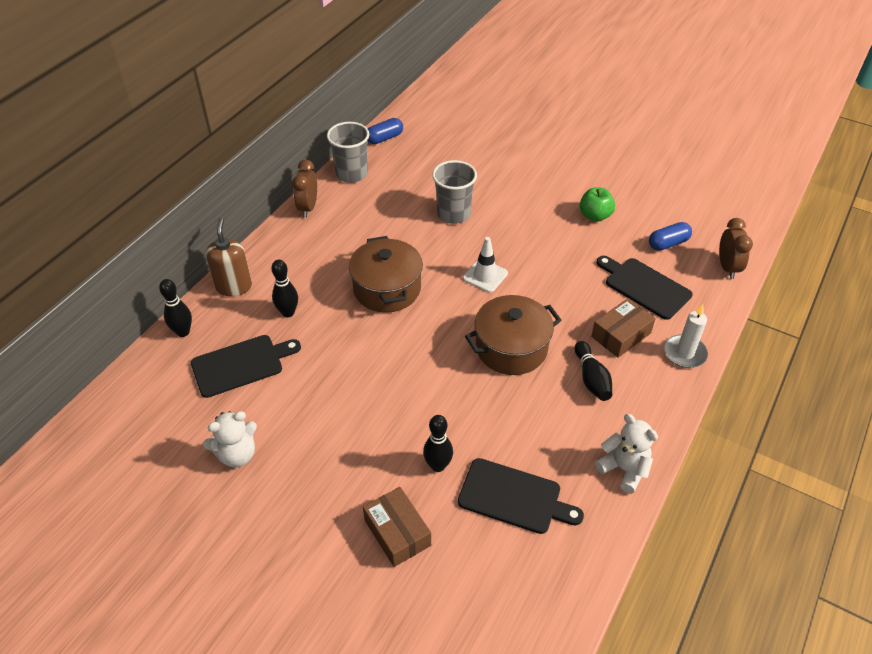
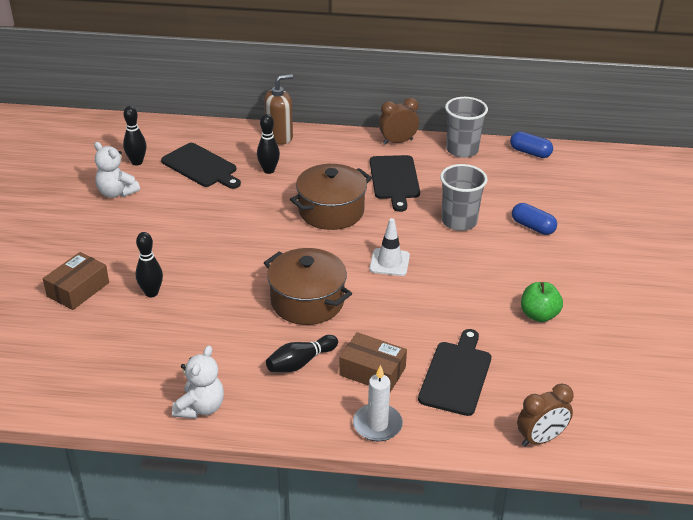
camera: 65 degrees right, 10 degrees down
black bowling pin [159,279,192,337] -> black bowling pin moved to [123,106,146,165]
black cutting board [458,458,584,534] -> black cutting board moved to [370,155,420,212]
blue capsule [649,222,692,251] -> blue capsule moved to [512,203,557,235]

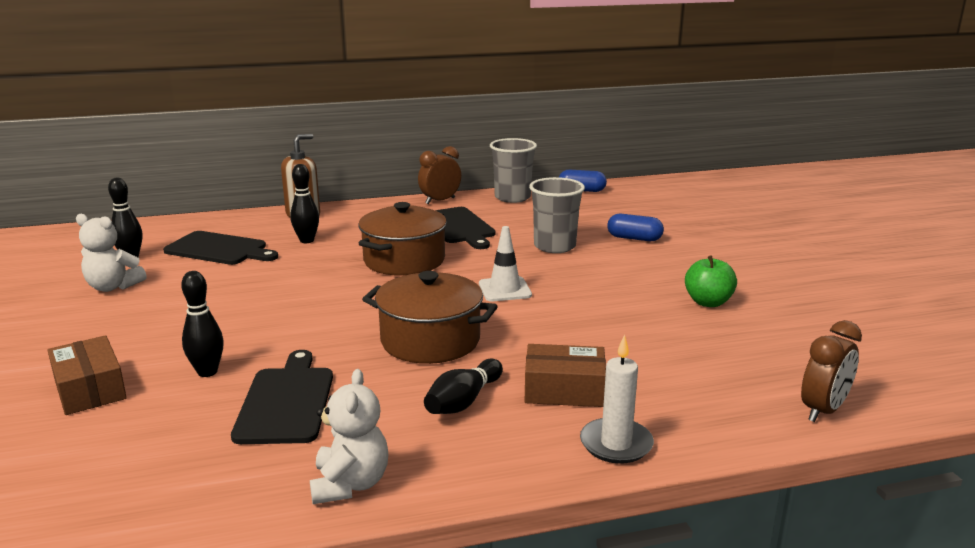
camera: 20 degrees left, 15 degrees down
brown box [43,252,109,310] -> brown box turned 45 degrees counterclockwise [47,335,127,415]
black cutting board [418,329,491,416] -> black cutting board moved to [231,350,333,444]

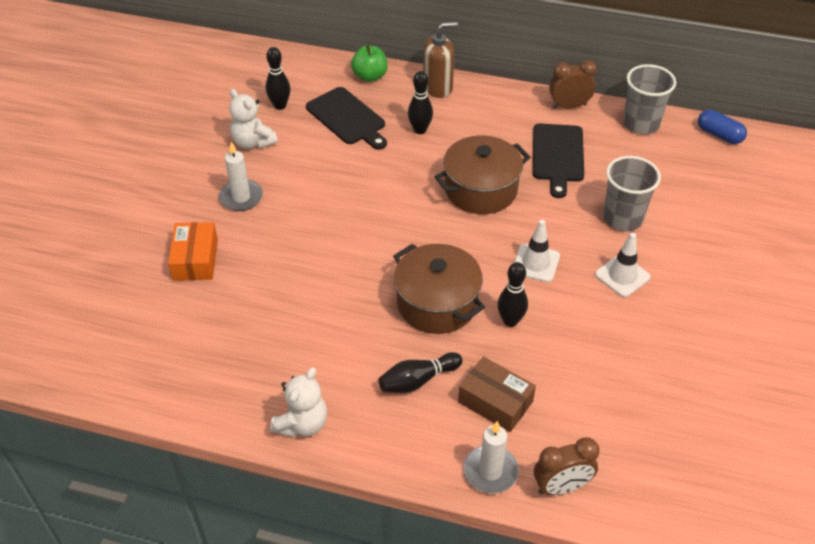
camera: 30 degrees right, 25 degrees up
brown box [47,335,127,415] -> orange box [168,222,218,281]
black bowling pin [181,271,224,377] -> black bowling pin moved to [497,262,528,327]
black cutting board [231,350,333,444] -> none
blue capsule [607,214,664,241] -> none
green apple [685,255,737,307] -> green apple moved to [351,45,388,82]
brown clock [801,320,862,422] -> brown clock moved to [534,437,600,495]
none -> white candle [219,141,263,211]
none -> white traffic cone [595,233,651,297]

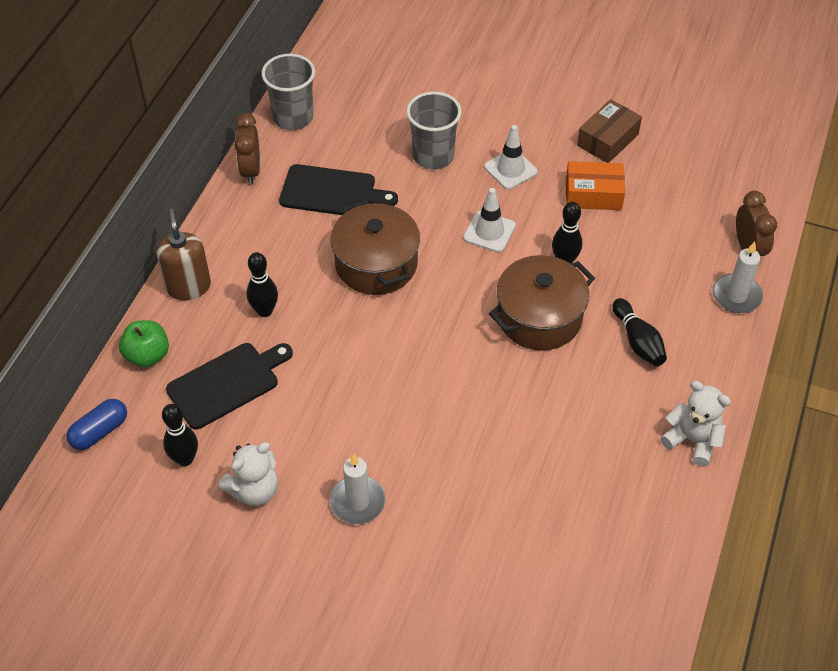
camera: 85 degrees left, 5 degrees up
orange box [168,222,218,281] -> orange box moved to [566,161,625,210]
brown box [458,357,536,432] -> brown box moved to [577,99,642,163]
blue capsule [698,110,747,144] -> blue capsule moved to [66,399,127,450]

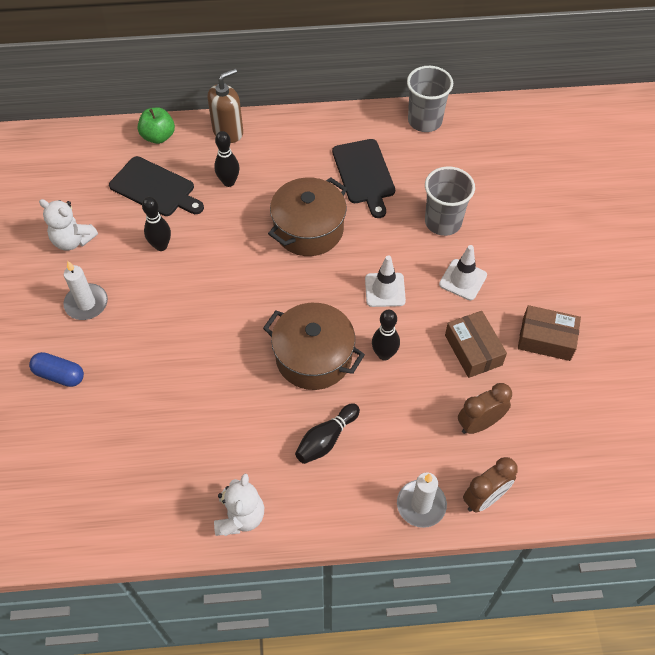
camera: 65 degrees right, 5 degrees up
blue capsule [66,399,127,450] -> blue capsule moved to [29,352,84,387]
black bowling pin [162,404,198,466] -> black bowling pin moved to [142,197,171,251]
brown clock [235,113,260,185] -> brown clock moved to [458,383,512,434]
orange box [566,161,625,210] -> brown box [445,311,507,378]

